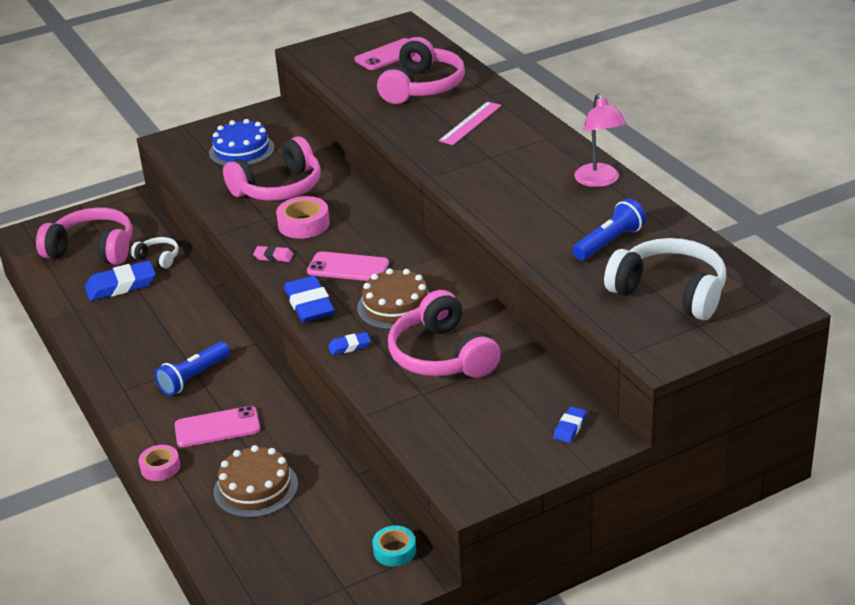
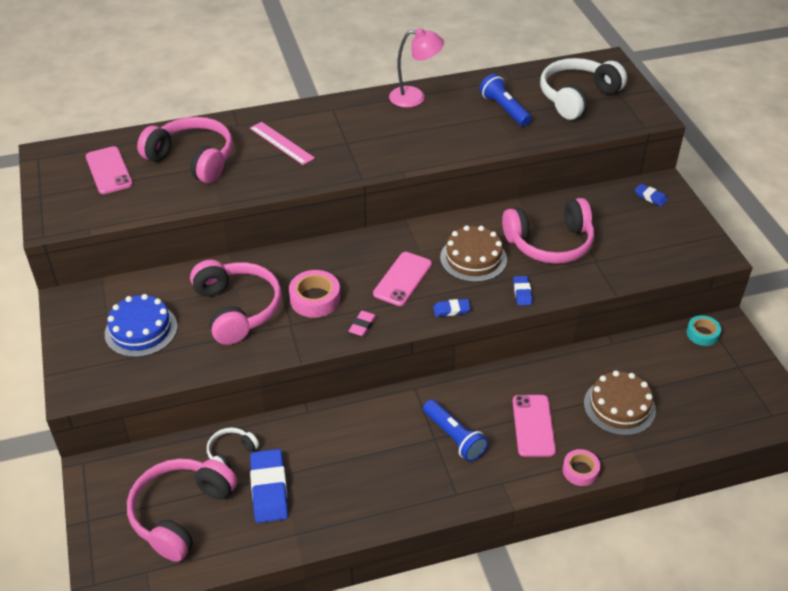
camera: 80 degrees left, 10 degrees up
blue eraser [284,276,335,323] -> blue eraser [433,299,471,317], size x0.51

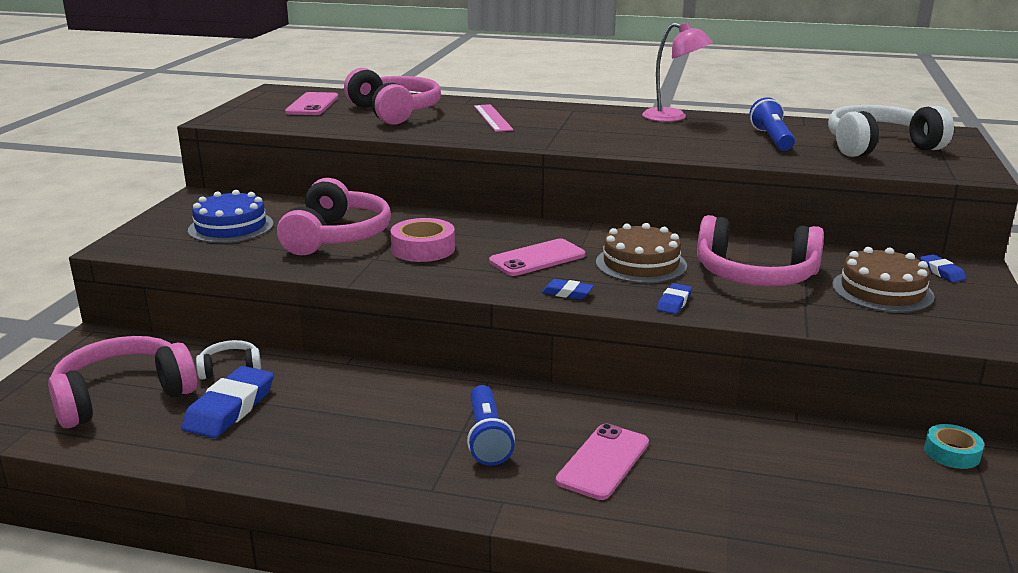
camera: 30 degrees right, 20 degrees down
pink eraser [349,311,377,336] -> none
pink tape [563,449,600,486] -> none
brown cake [584,371,656,436] -> brown cake moved to [832,247,935,313]

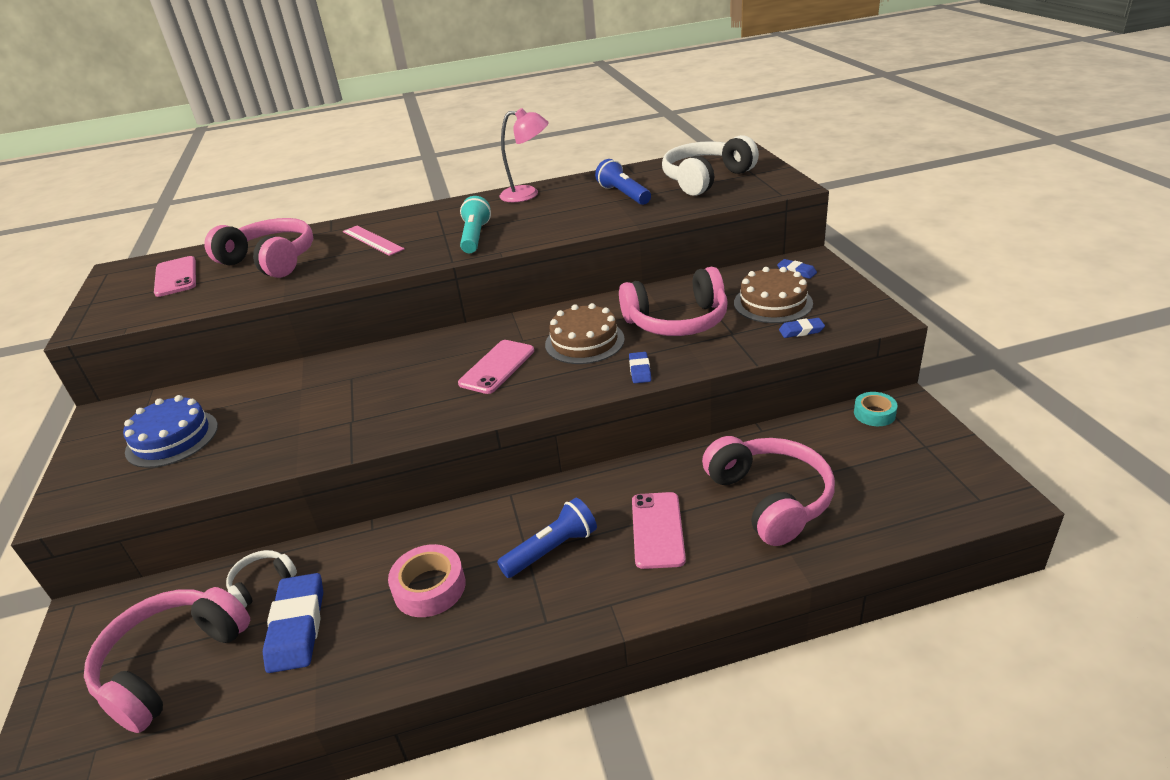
camera: 25 degrees left, 10 degrees up
pink headphones [277,178,391,255] -> pink headphones moved to [702,436,835,546]
pink tape [390,218,455,262] -> pink tape moved to [388,544,466,617]
blue flashlight [467,385,515,466] -> blue flashlight turned 90 degrees counterclockwise [497,498,597,578]
blue eraser [541,279,594,300] -> blue eraser moved to [779,318,825,338]
none -> turquoise flashlight [460,196,491,253]

